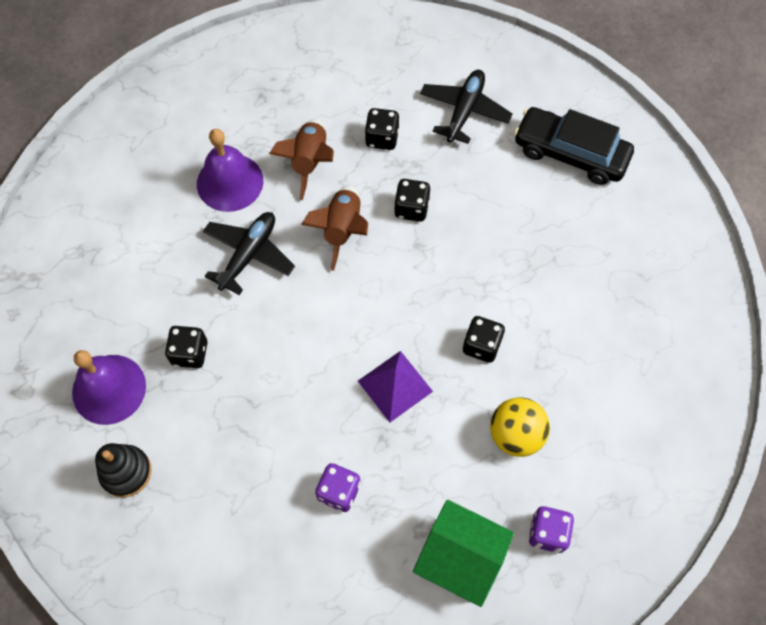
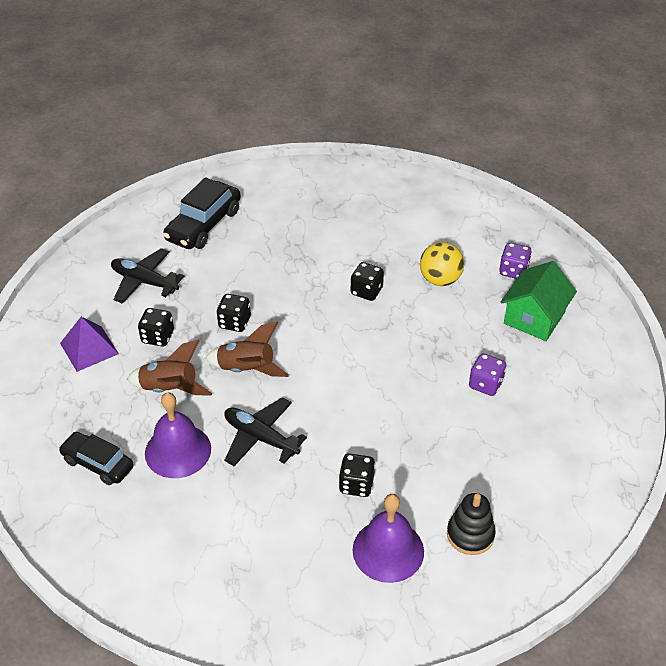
camera: 85 degrees left, 20 degrees down
purple pyramid [358,351,433,422] -> purple pyramid moved to [60,317,119,372]
none -> black car [58,432,134,485]

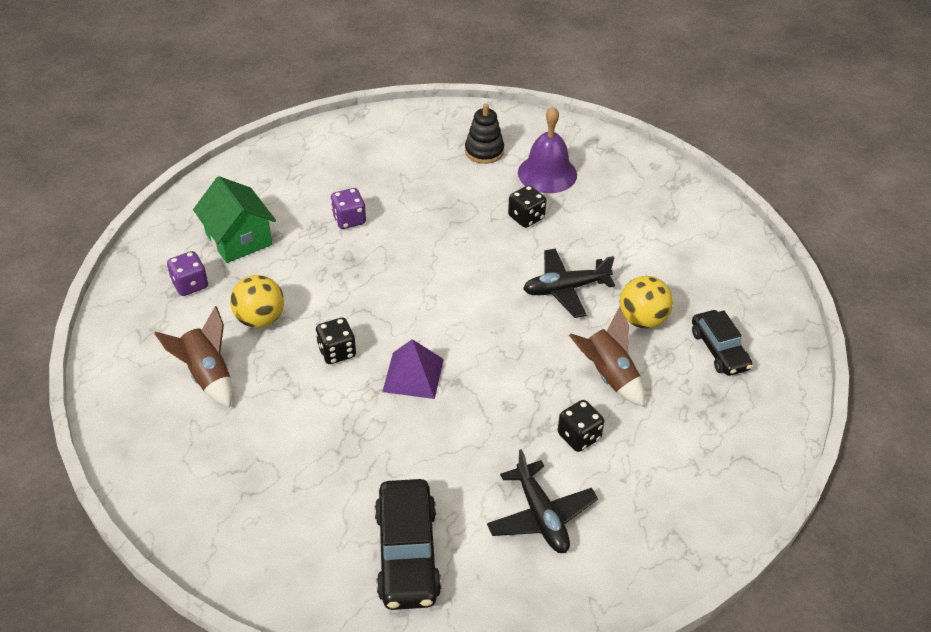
camera: 140 degrees left, 0 degrees up
purple pyramid [60,317,119,372] -> purple pyramid moved to [382,339,444,399]
purple bell [145,393,211,478] -> yellow ball [620,276,673,329]
black car [163,177,241,249] -> black car turned 105 degrees clockwise [375,479,441,610]
brown rocket [205,321,289,377] -> brown rocket moved to [154,306,233,407]
black dice [216,294,251,332] -> none
black plane [224,397,307,466] -> black plane turned 90 degrees clockwise [523,248,615,318]
green house [501,261,577,341] -> green house turned 75 degrees clockwise [193,176,276,263]

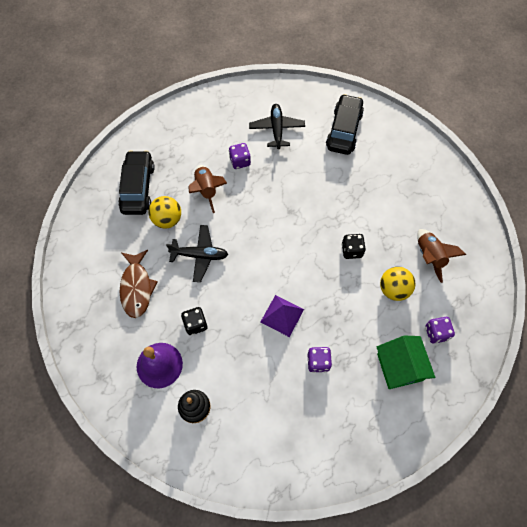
camera: 160 degrees left, 20 degrees up
purple pyramid [382,339,444,399] -> purple pyramid moved to [261,295,304,337]
black dice [558,400,604,452] -> purple dice [229,143,251,169]
black car [692,310,752,376] -> black car [118,150,155,215], size x1.52
none -> brown fish [120,250,158,318]

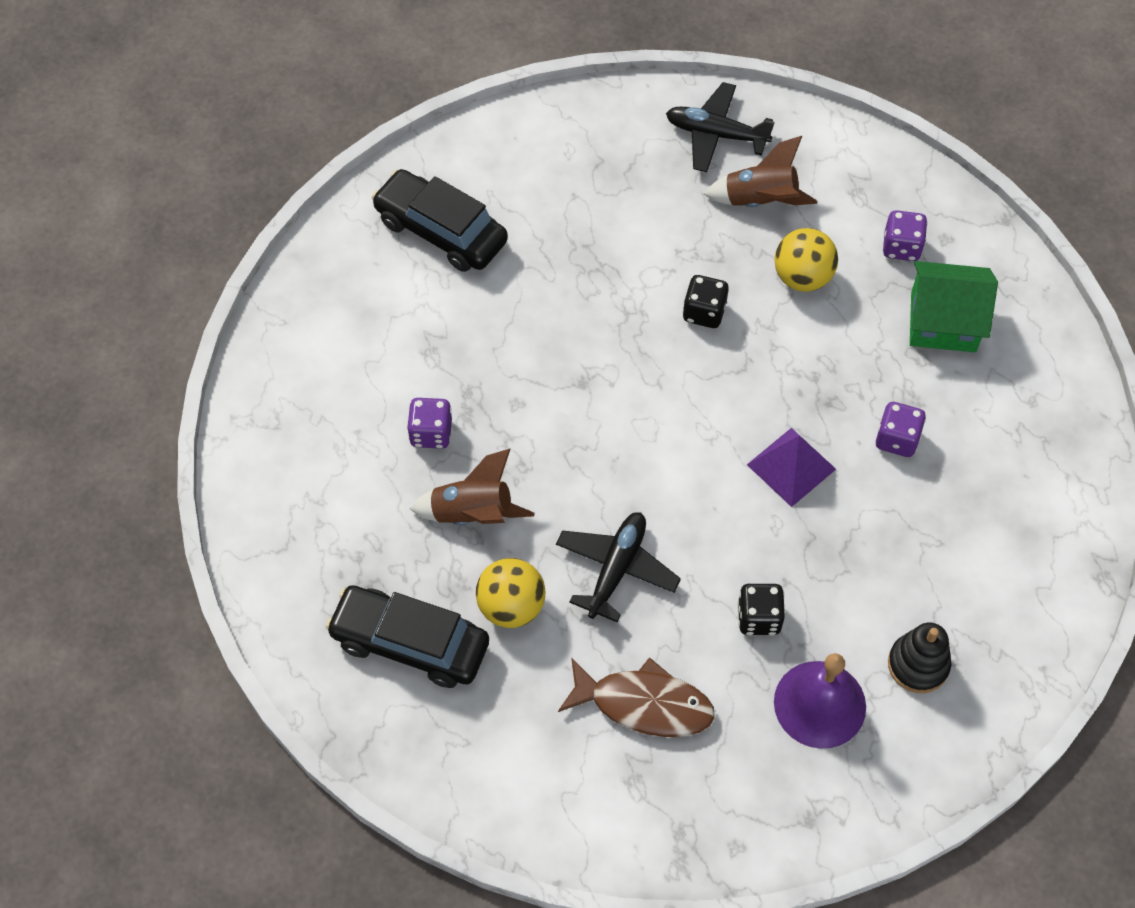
camera: 70 degrees left, 5 degrees down
black plane [249,104,305,149] -> black plane moved to [666,82,775,172]

